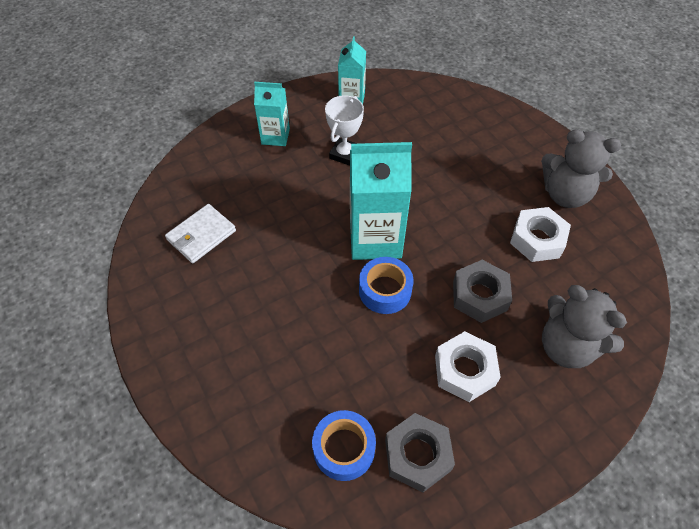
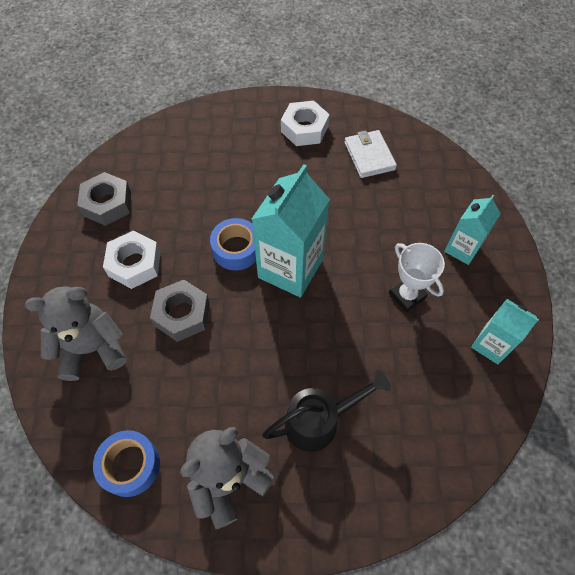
camera: 120 degrees right, 5 degrees up
blue tape [312,410,376,481] -> blue tape moved to [93,430,160,497]
white nut [510,207,571,262] -> white nut moved to [281,101,330,146]
none -> black watering can [262,370,391,452]

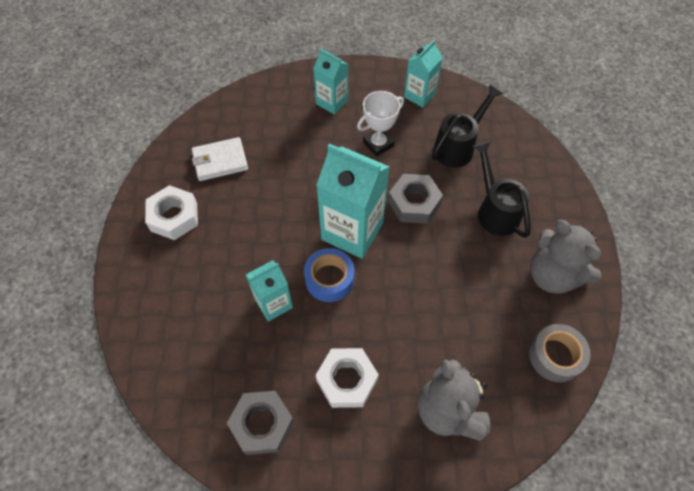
camera: 90 degrees left, 0 degrees up
blue tape [93,430,160,497] -> grey tape [529,324,591,382]
grey nut [150,280,210,342] -> grey nut moved to [388,174,443,224]
none -> turquoise carton [246,260,293,322]
none -> black watering can [432,84,503,168]

